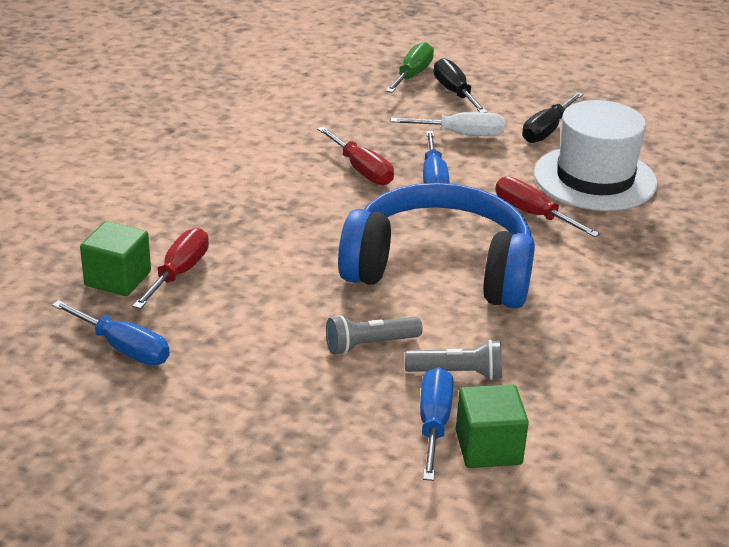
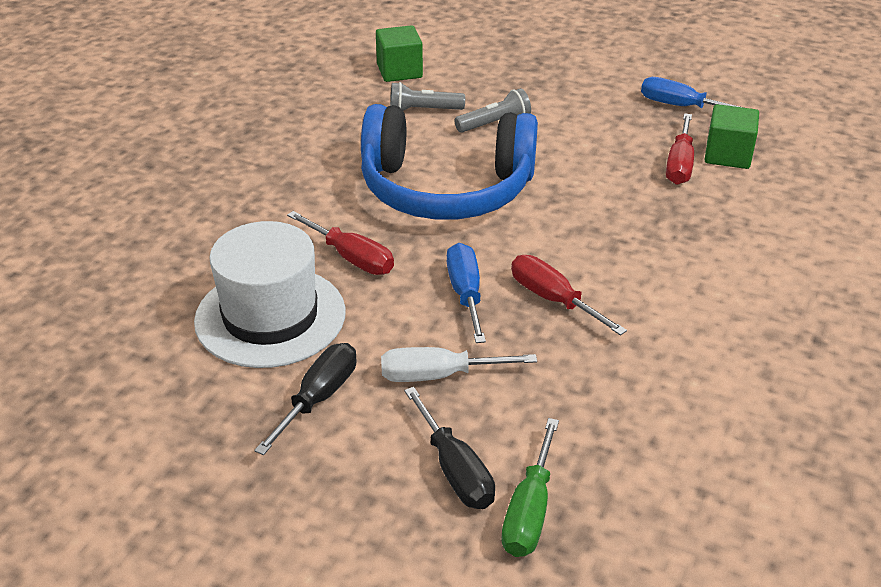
camera: 175 degrees right, 5 degrees up
blue screwdriver [420,367,454,481] -> none

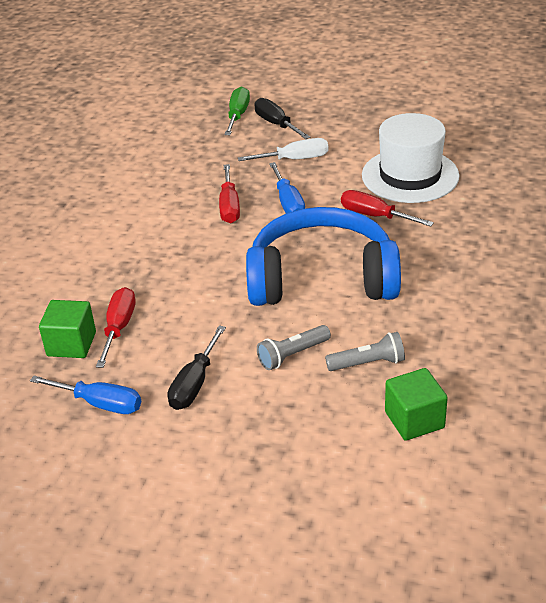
camera: 175 degrees right, 0 degrees up
black screwdriver [254,343,357,455] -> black screwdriver moved to [167,325,226,410]
red screwdriver [511,255,627,336] -> red screwdriver turned 45 degrees clockwise [219,164,240,223]

